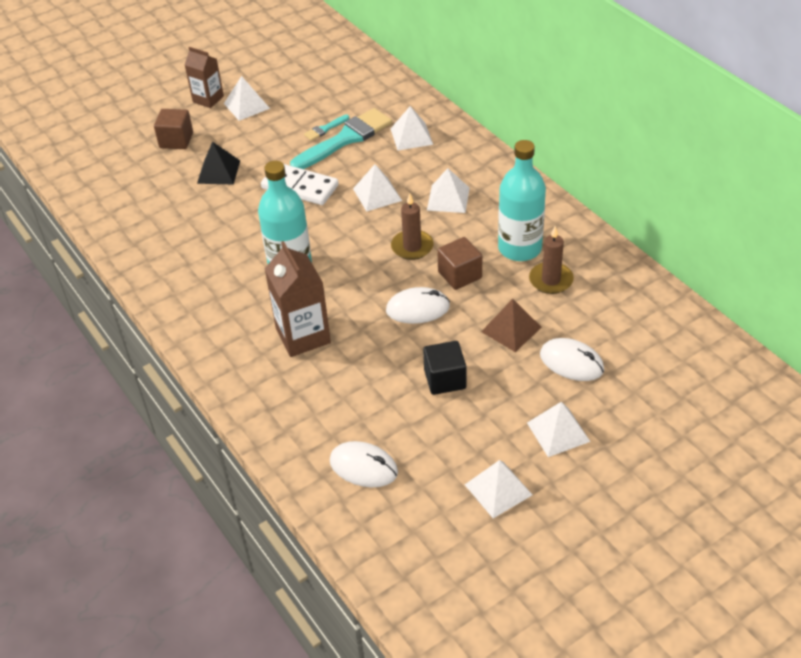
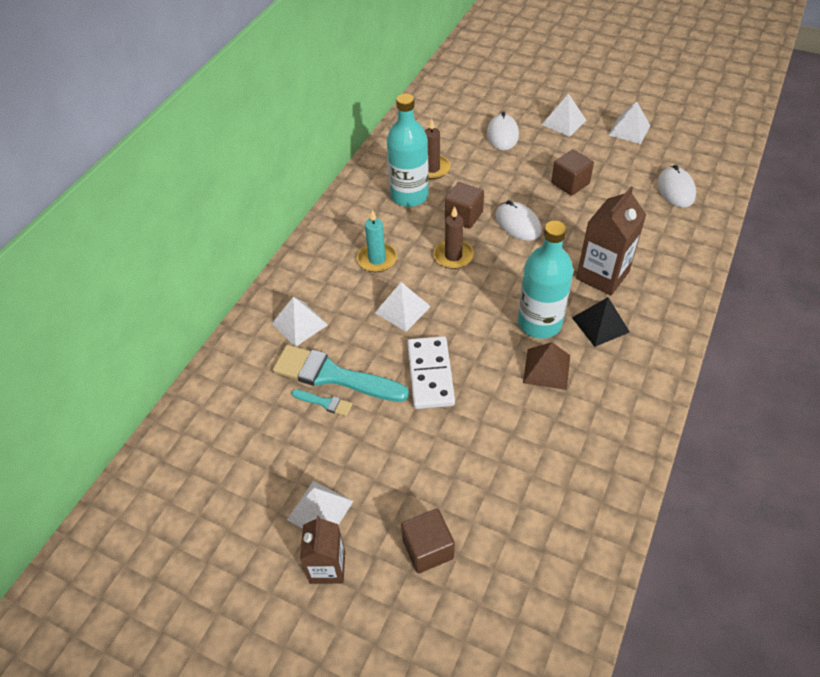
camera: 120 degrees left, 5 degrees up
black pyramid [197,141,240,184] -> black pyramid moved to [572,297,630,347]
black cube [423,341,466,395] -> brown cube [551,149,594,196]
white pyramid [427,168,470,213] -> turquoise candle [357,210,397,272]
brown pyramid [481,299,542,352] -> brown pyramid moved to [523,342,570,390]

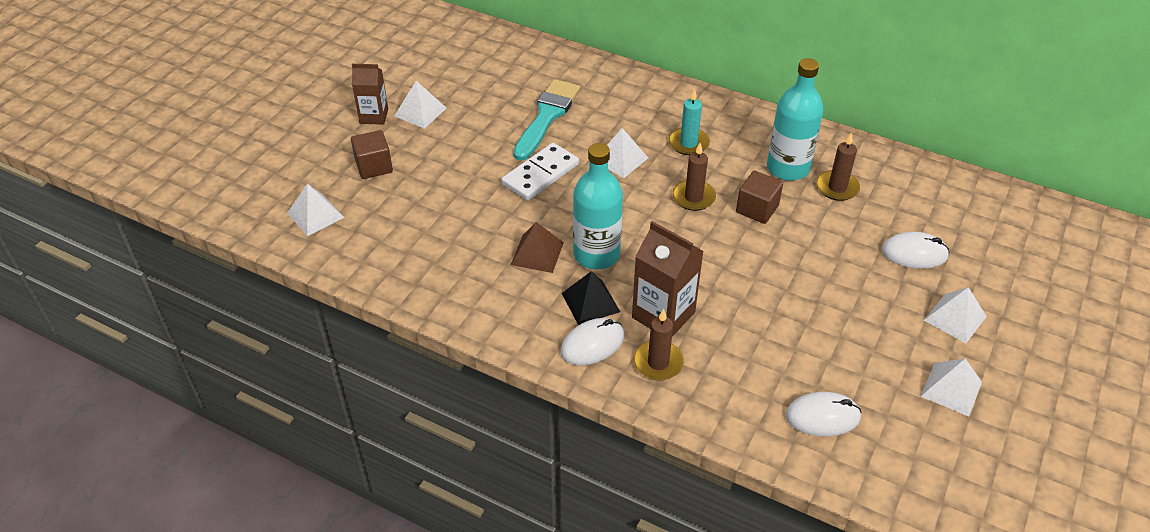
camera: 90 degrees right, 5 degrees down
white pyramid [272,297,328,347] -> white pyramid moved to [287,184,344,236]
turquoise brush [292,389,352,416] -> none
white domino [407,336,455,409] -> white domino turned 45 degrees counterclockwise [501,143,579,201]
white mouse [496,200,541,241] -> white mouse moved to [561,318,624,365]
brown cube [551,149,594,196] -> none
none -> brown candle [633,309,684,381]

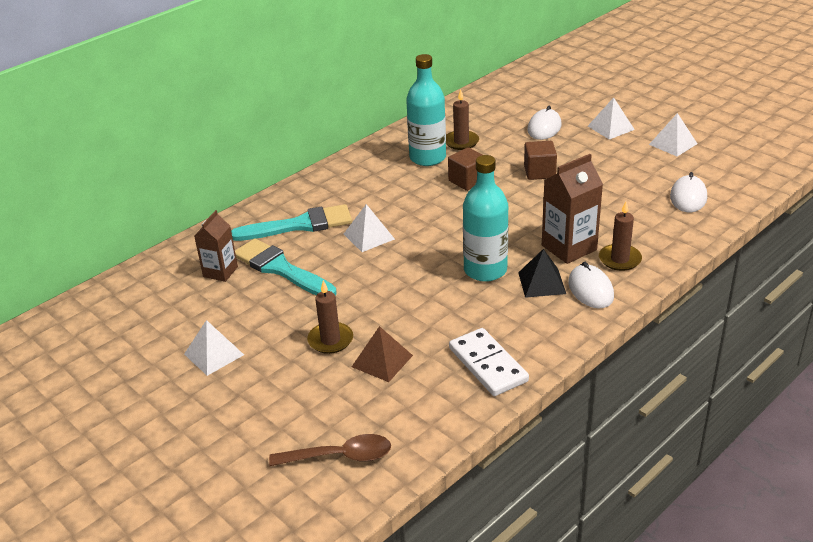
camera: 70 degrees left, 10 degrees down
white pyramid [287,184,344,236] -> brown spoon [269,434,391,466]
brown cube [351,130,393,179] -> brown cube moved to [524,141,557,180]
brown carton [352,64,388,125] -> brown carton moved to [194,210,238,282]
white domino [501,143,579,201] -> white domino moved to [449,328,529,396]
brown pyramid [511,222,564,273] -> brown pyramid moved to [352,326,413,382]
turquoise candle [668,88,710,155] -> none
brown candle [672,143,716,211] -> brown candle moved to [307,280,353,354]
none -> turquoise brush [231,204,352,241]

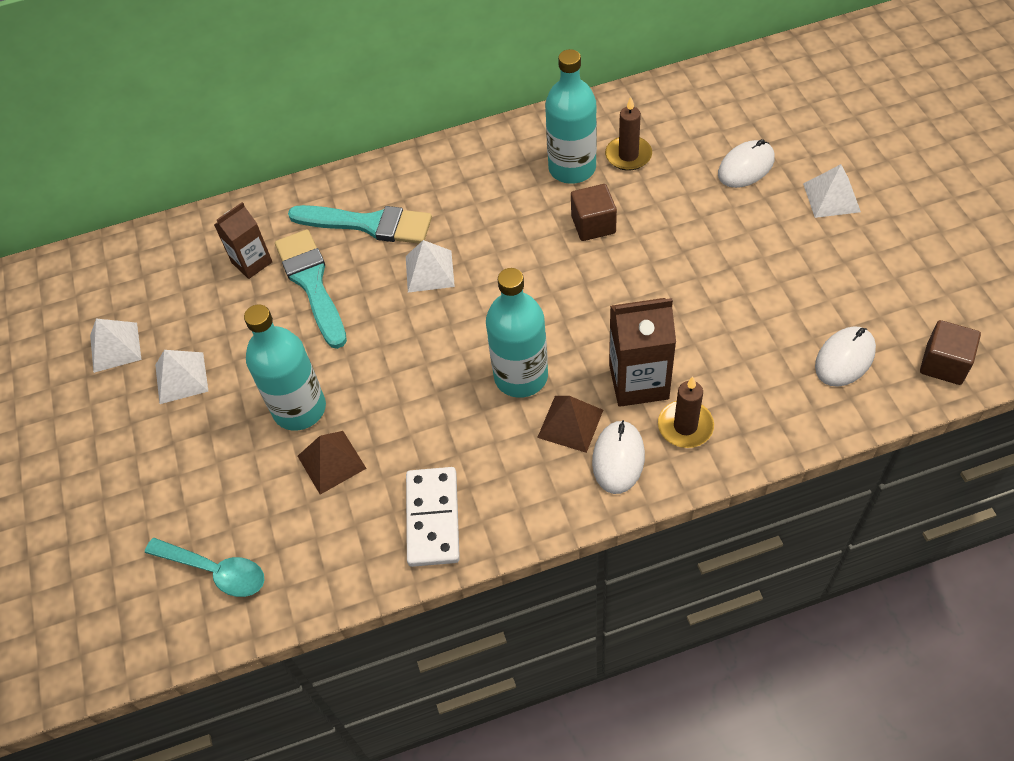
camera: 30 degrees right, 20 degrees up
brown spoon [269,434,391,466] -> turquoise spoon [145,538,265,597]
brown candle [307,280,353,354] -> turquoise bottle [244,304,326,431]
black pyramid [518,249,566,298] -> brown pyramid [537,396,603,453]
brown cube [524,141,557,180] -> brown cube moved to [920,320,981,385]
white pyramid [649,113,698,157] -> white pyramid moved to [90,319,141,373]

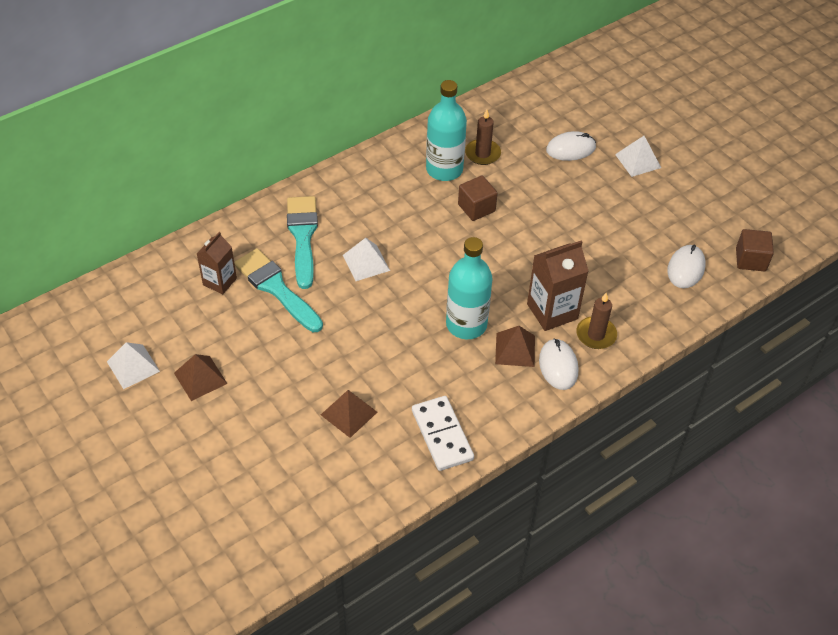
camera: 25 degrees left, 5 degrees down
turquoise spoon [145,538,265,597] -> none
white pyramid [155,350,209,404] -> brown pyramid [174,354,228,401]
turquoise bottle [244,304,326,431] -> none
turquoise brush [288,205,432,244] -> turquoise brush turned 90 degrees counterclockwise [287,196,318,289]
white mouse [718,139,775,188] -> white mouse turned 45 degrees clockwise [546,131,596,161]

